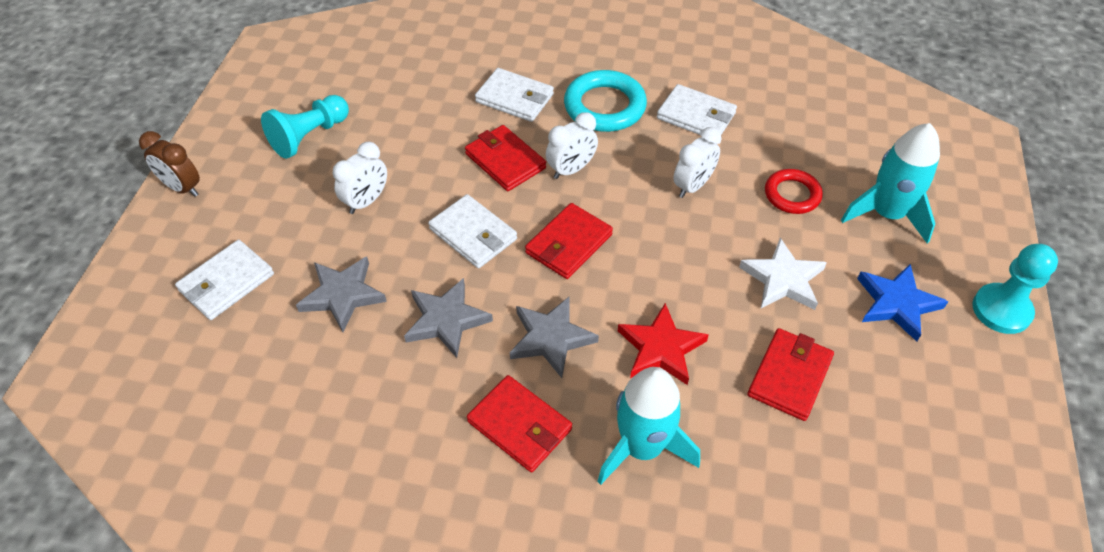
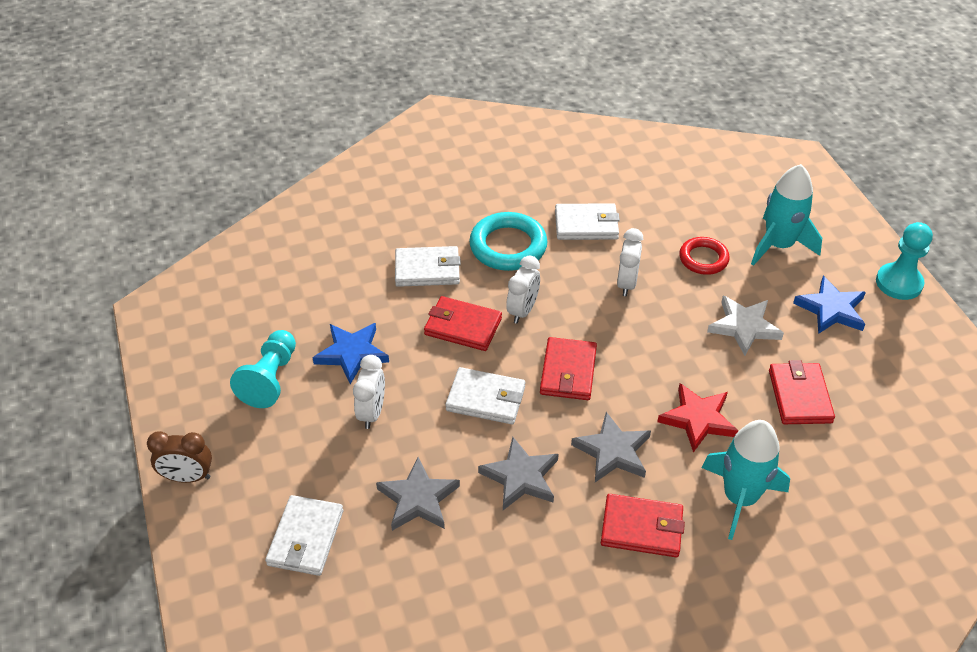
camera: 30 degrees left, 5 degrees down
none -> blue star [313,323,389,384]

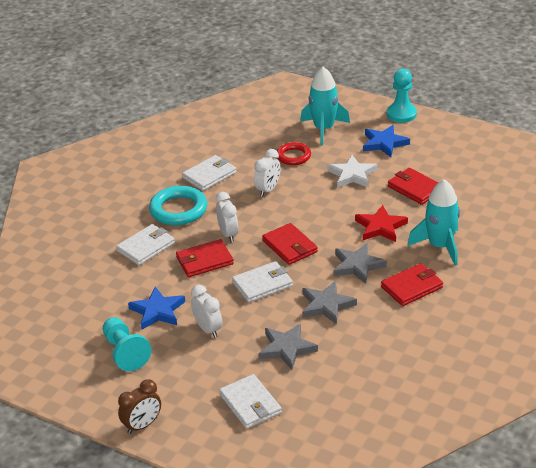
camera: 40 degrees left, 10 degrees down
white clock [617,228,643,296] -> white clock turned 60 degrees clockwise [254,149,281,197]

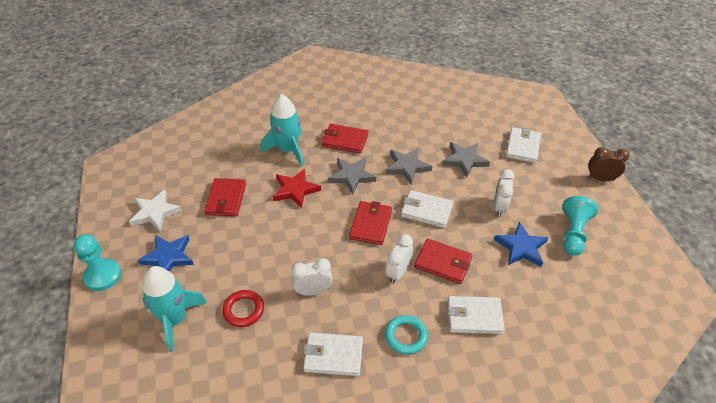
camera: 135 degrees left, 10 degrees up
turquoise ring [149,186,207,225] -> turquoise ring [385,315,428,355], size x0.63
white star [328,155,377,188] -> white star moved to [129,190,182,231]

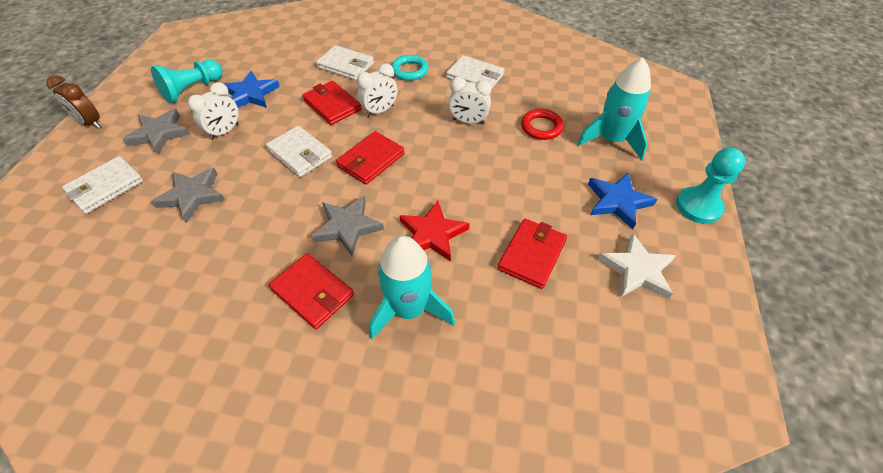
camera: 155 degrees left, 5 degrees up
grey star [385,148,432,184] -> grey star moved to [122,108,190,155]

